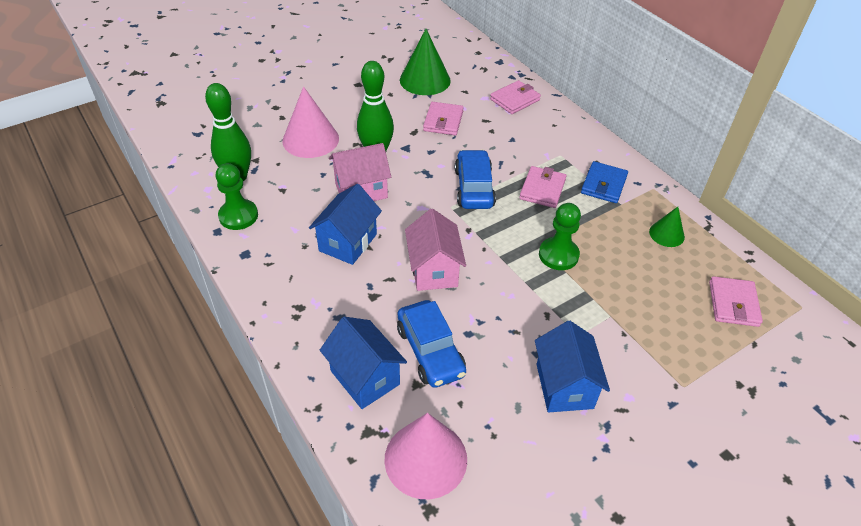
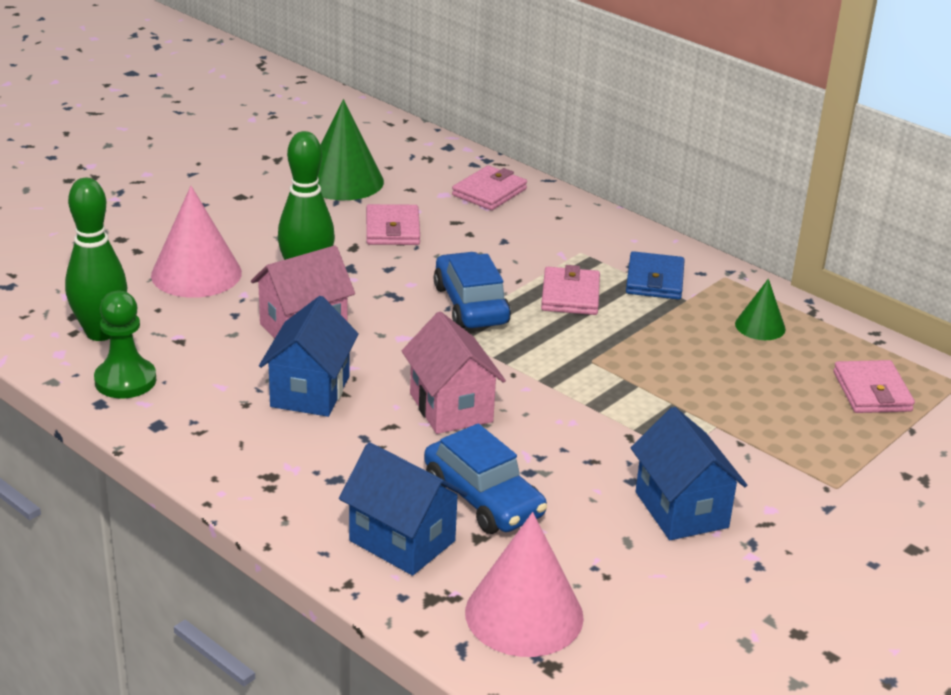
camera: 15 degrees left, 15 degrees down
green pawn [539,203,581,270] -> none

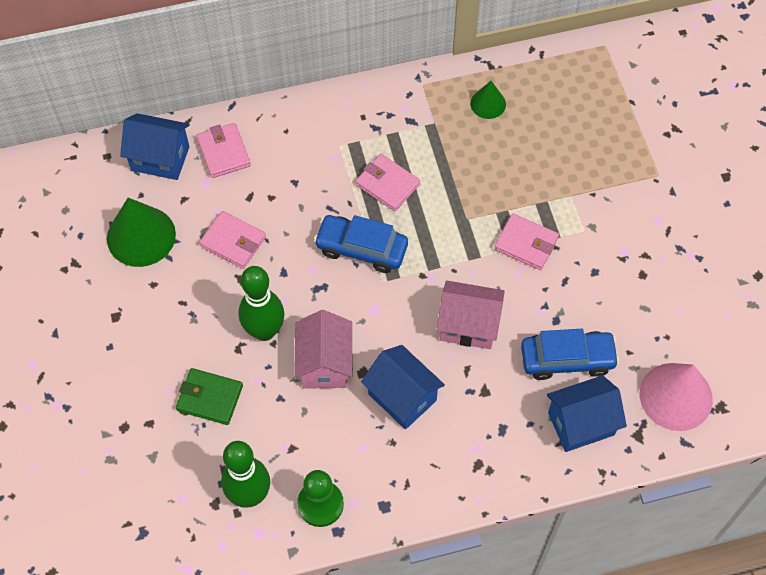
camera: 55 degrees left, 30 degrees up
pink cone [151,186,242,298] -> green wallet [176,368,243,425]
blue wallet [626,251,685,300] -> none
blue house [631,407,747,540] -> blue house moved to [120,113,190,180]
pink wallet [833,360,915,413] -> pink wallet moved to [494,213,559,270]

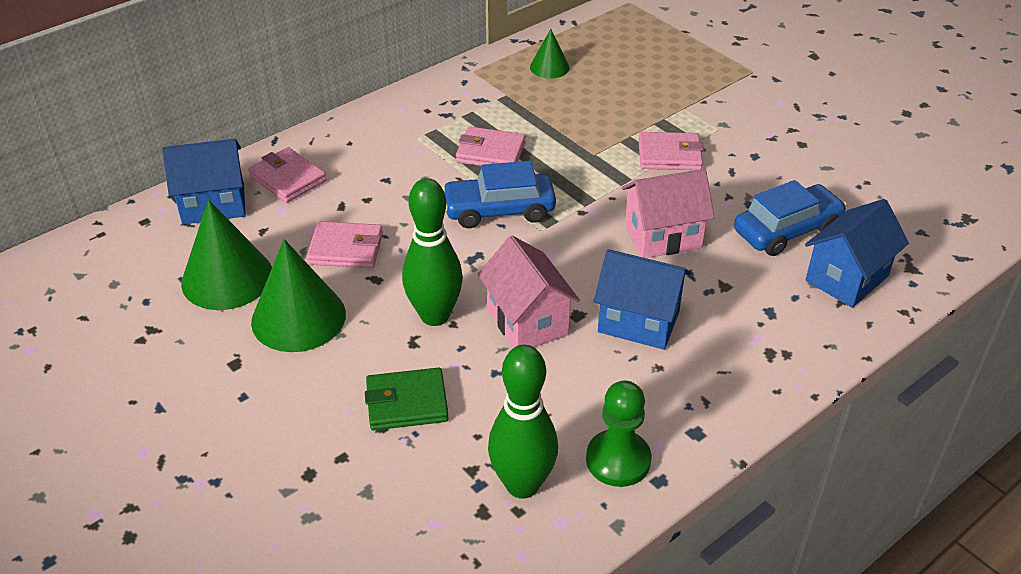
camera: 25 degrees left, 20 degrees down
pink cone [640,363,713,431] -> none
none -> green cone [251,239,346,352]

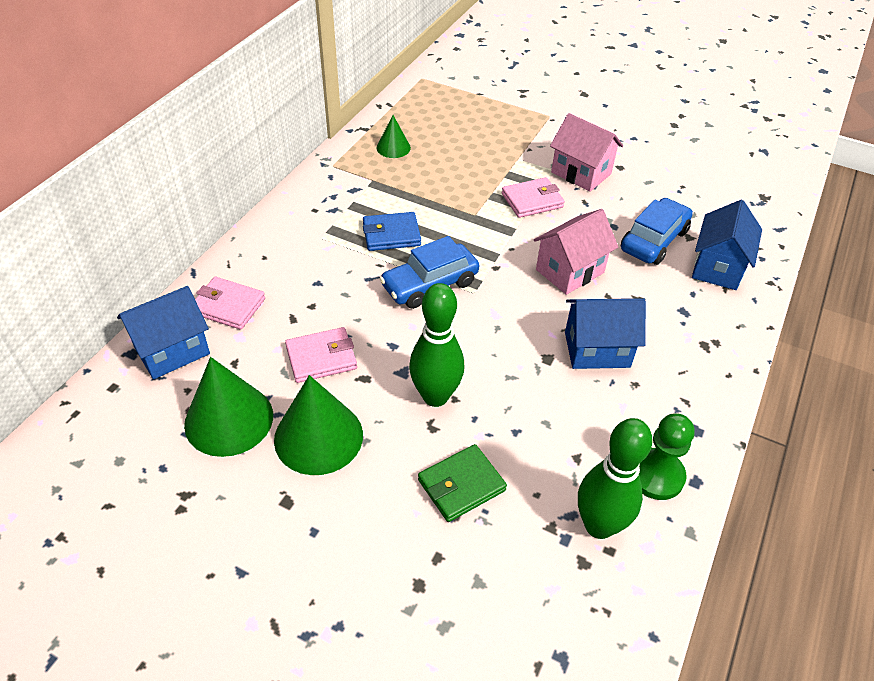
camera: 25 degrees left, 5 degrees up
pink wallet [456,126,526,166] -> blue wallet [363,212,421,251]
pink house [478,236,580,348] -> pink house moved to [550,113,623,192]

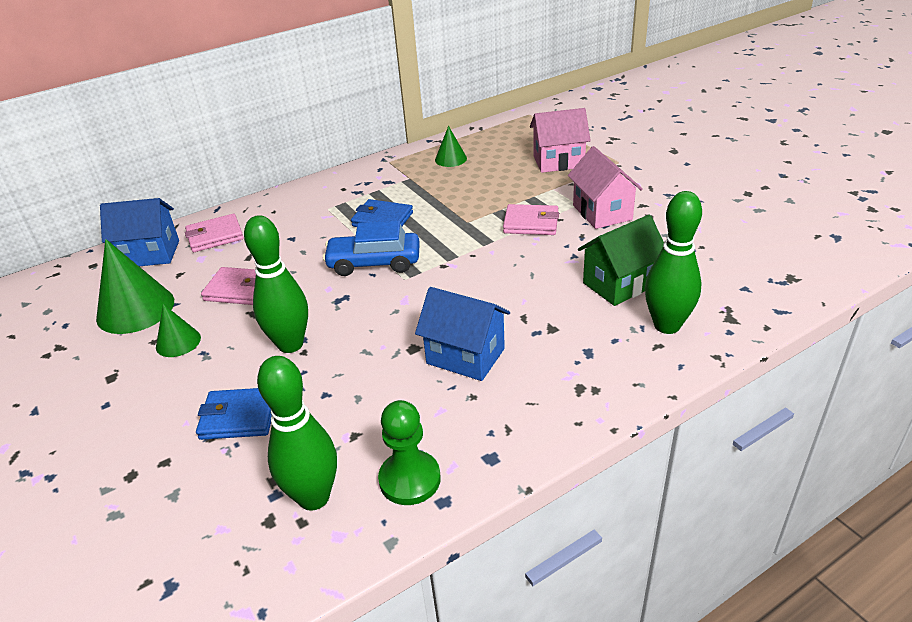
camera: 35 degrees right, 10 degrees down
pink wallet [195,277,265,330] -> pink wallet turned 75 degrees counterclockwise [185,214,244,252]
green cone [274,375,363,475] -> green cone [156,304,201,357], size x0.55
green wallet [418,444,507,522] -> blue wallet [196,388,272,440]
pink house [534,209,618,295] -> pink house moved to [530,108,591,173]
blue car [621,198,693,265] -> green house [578,215,664,306]
blue house [692,200,762,290] -> green bowling pin [645,191,702,334]

